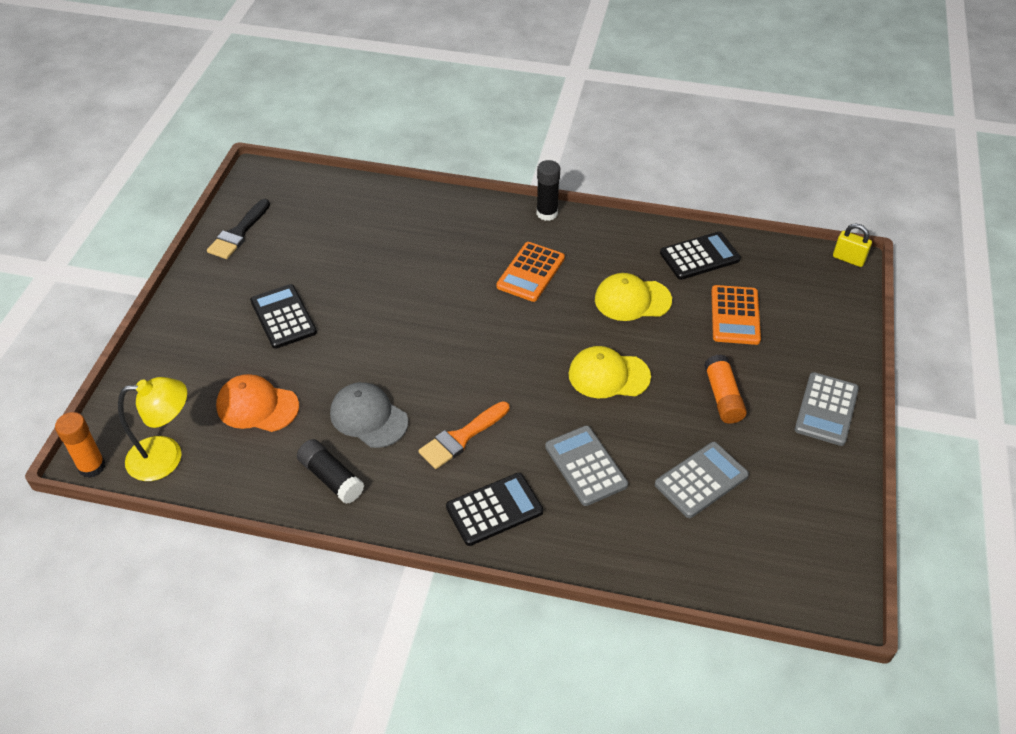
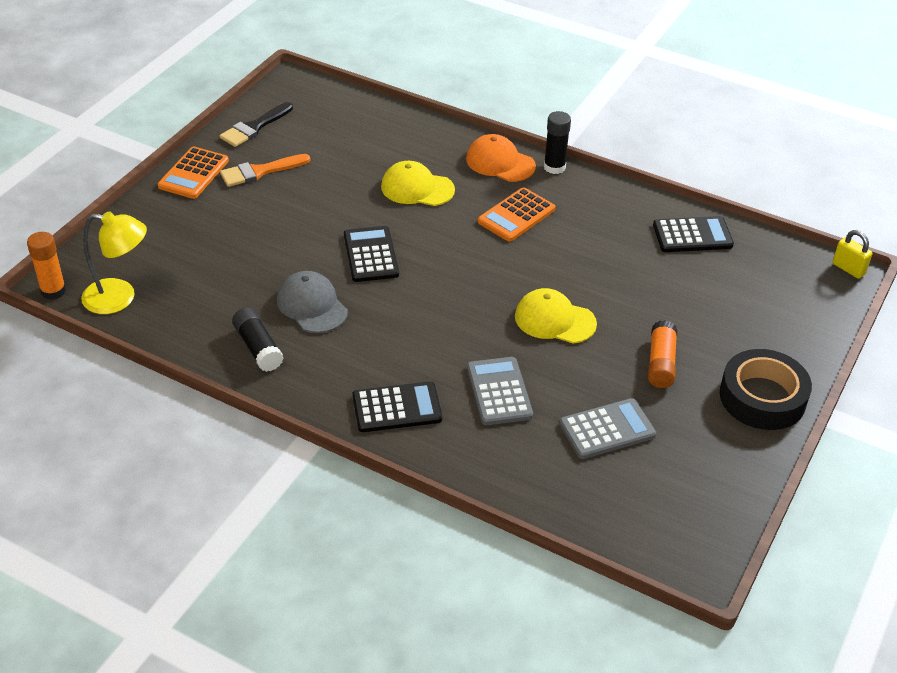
camera: 15 degrees right, 5 degrees down
orange cap [216,374,299,432] -> orange cap moved to [466,134,536,182]
black calculator [250,284,317,349] -> black calculator moved to [344,226,399,282]
orange brush [418,401,509,469] -> orange brush moved to [220,154,310,187]
yellow cap [595,273,672,321] -> yellow cap moved to [381,161,455,206]
orange calculator [711,285,761,345] -> orange calculator moved to [158,146,229,199]
grey calculator [795,372,859,446] -> black tape [720,349,812,430]

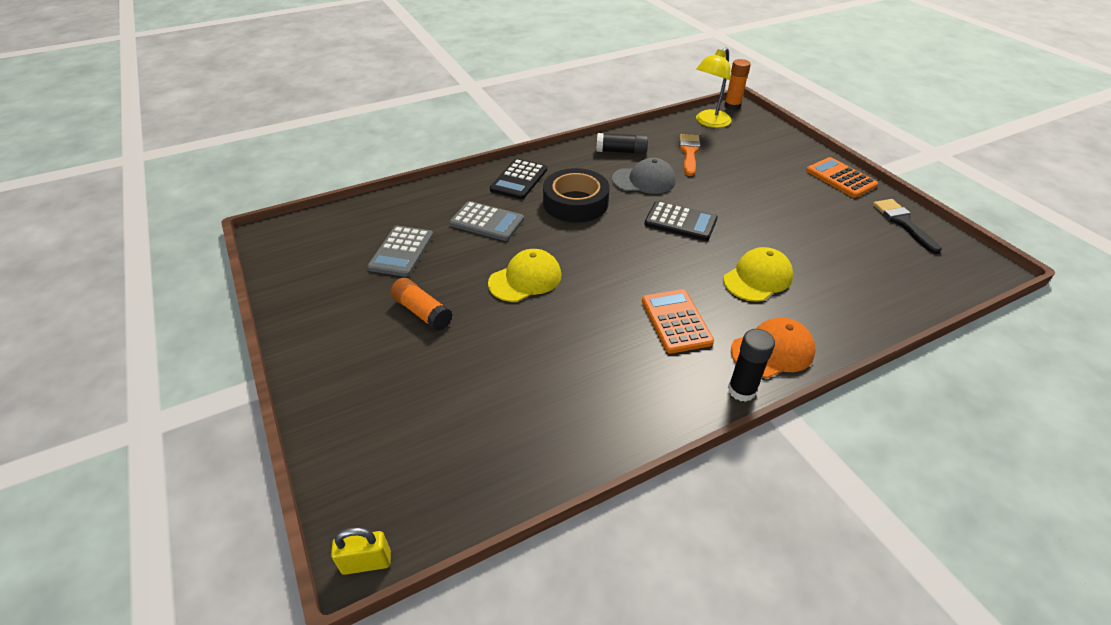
camera: 125 degrees right, 0 degrees up
orange brush [220,154,310,187] -> orange brush moved to [679,134,700,176]
black calculator [653,216,734,252] -> none
black tape [720,349,812,430] -> black tape moved to [543,168,610,222]

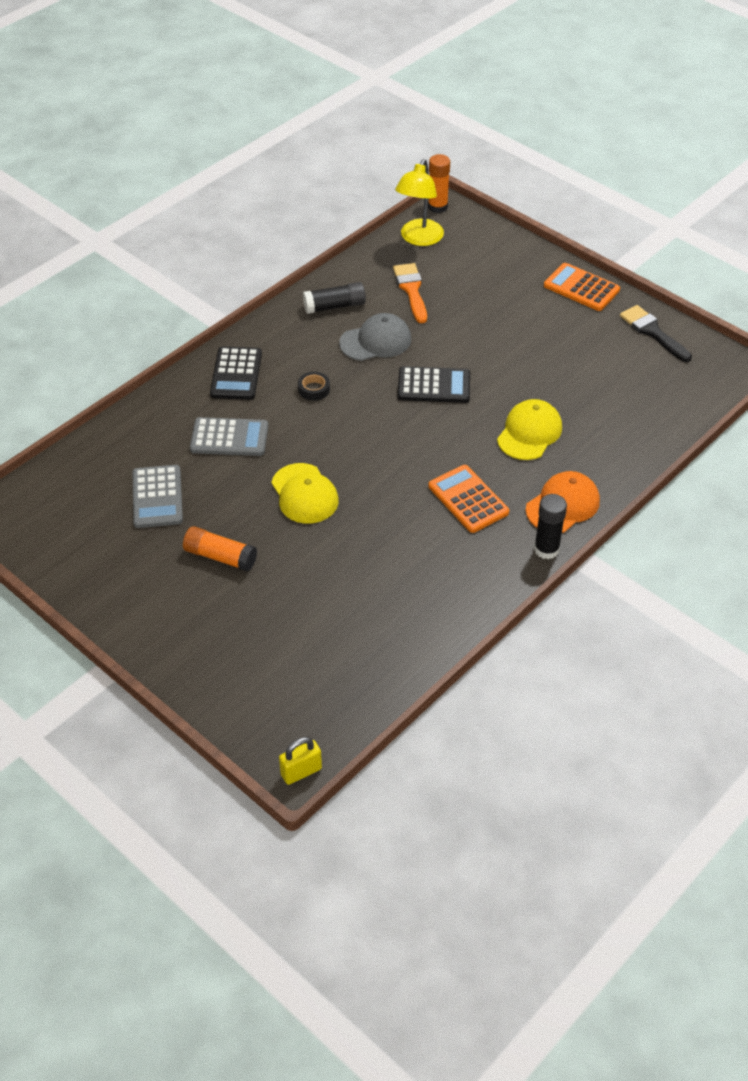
camera: 20 degrees left, 5 degrees up
yellow cap [488,249,561,302] -> yellow cap turned 120 degrees clockwise [271,463,339,524]
black tape [543,168,610,222] -> black tape [298,372,330,401], size x0.43

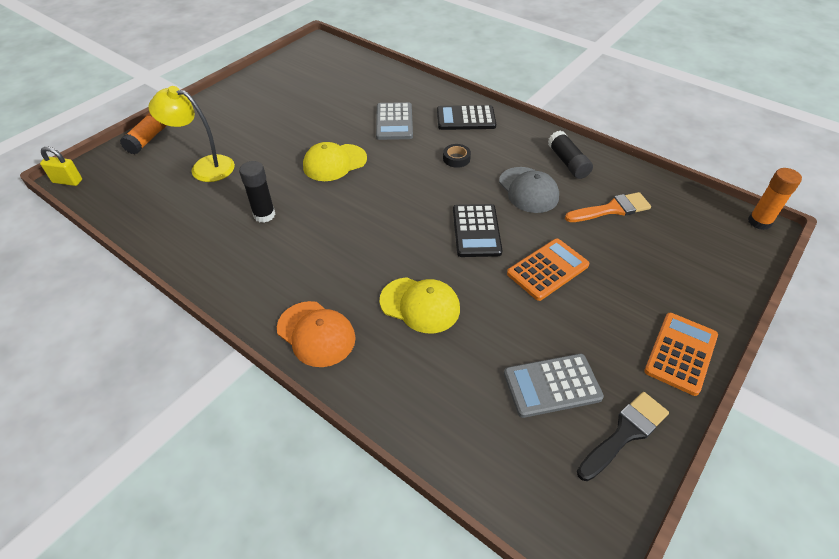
camera: 85 degrees right, 0 degrees up
grey calculator [133,465,183,528] -> grey calculator moved to [504,354,604,418]
orange glue stick [183,526,257,572] -> orange glue stick moved to [120,112,167,154]
yellow padlock [279,737,322,785] -> yellow padlock turned 45 degrees counterclockwise [40,147,82,186]
yellow lamp [395,159,444,246] -> yellow lamp moved to [149,86,235,182]
orange calculator [428,465,509,533] -> orange calculator moved to [507,239,589,301]
black glue stick [534,494,567,559] -> black glue stick moved to [239,161,275,223]

